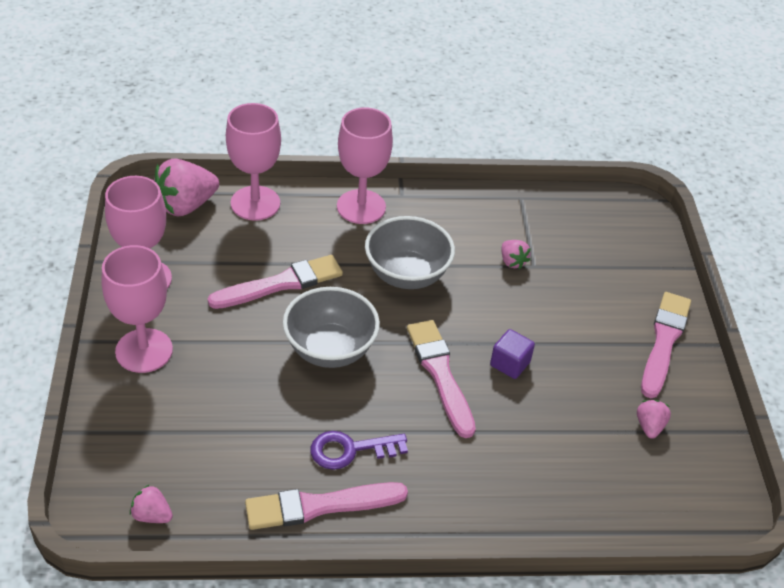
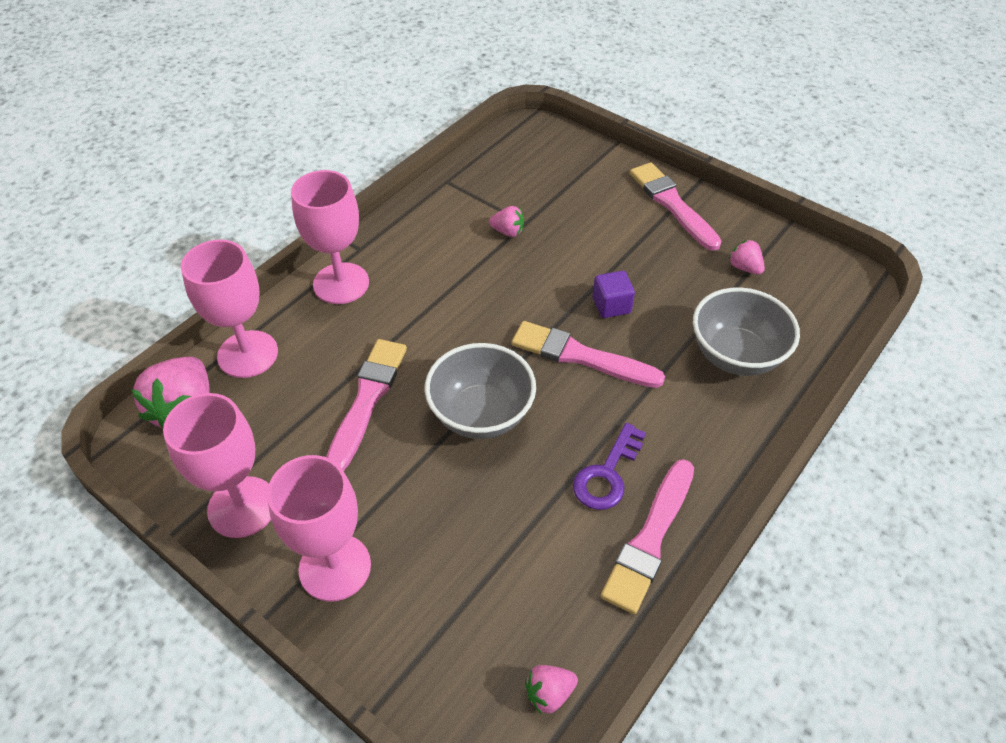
camera: 45 degrees left, 5 degrees up
grey bowl [365,216,455,289] -> grey bowl moved to [693,287,800,376]

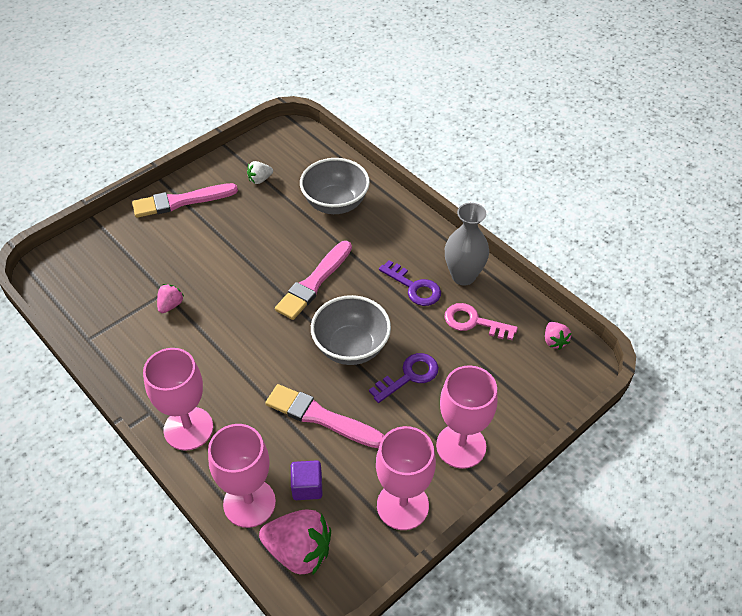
camera: 80 degrees left, 0 degrees up
purple cube [593,271,635,318] -> purple cube moved to [291,460,322,500]
pink brush [601,459,694,614] -> grey vase [445,203,489,285]
pink strawberry [728,239,765,275] -> white strawberry [247,161,273,184]
none -> purple key [369,353,439,403]
none -> pink key [444,303,518,340]

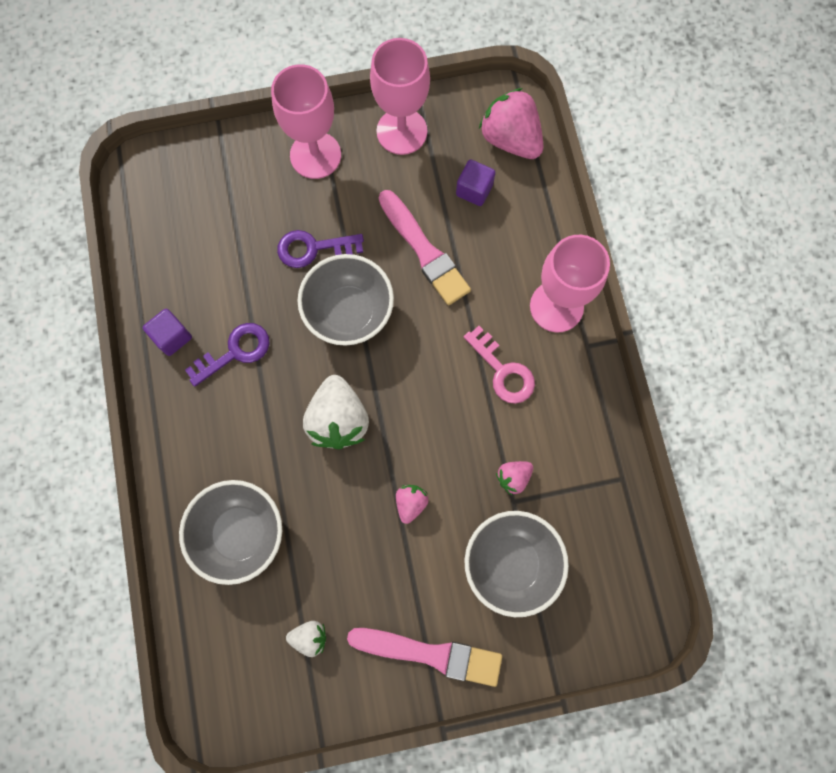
camera: 150 degrees left, 25 degrees up
pink goblet [208,424,276,528] -> none
pink brush [275,241,352,320] -> white strawberry [303,375,369,449]
purple key [379,260,441,306] -> purple key turned 75 degrees clockwise [185,323,270,387]
pink key [444,303,518,340] -> pink key moved to [464,326,535,404]
grey vase [445,203,489,285] -> purple cube [143,309,192,356]
pink strawberry [545,322,571,350] -> pink strawberry moved to [396,485,429,524]
none -> grey bowl [464,511,569,617]

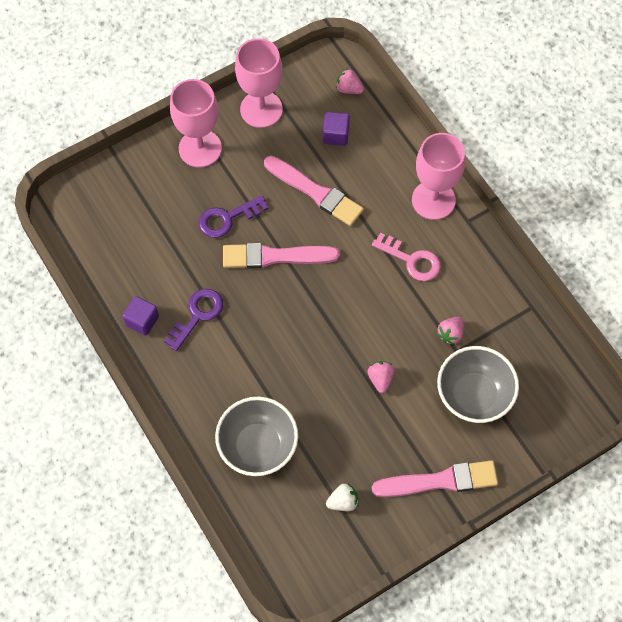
camera: 20 degrees left, 10 degrees down
grey bowl [297,254,394,346] -> pink brush [223,243,340,268]
white strawberry [303,375,369,449] -> none
pink strawberry [479,88,543,159] -> pink strawberry [336,68,364,94], size x0.51

